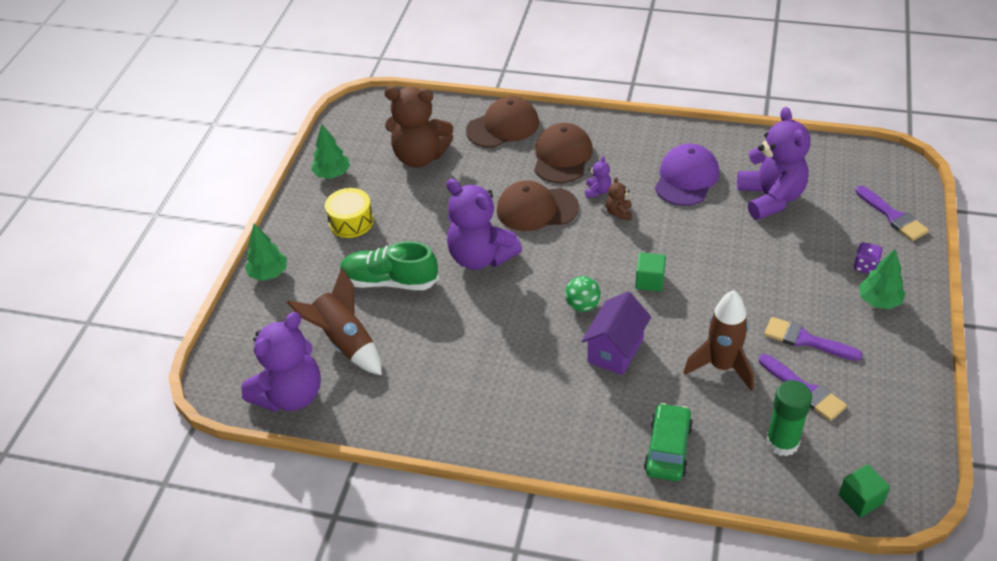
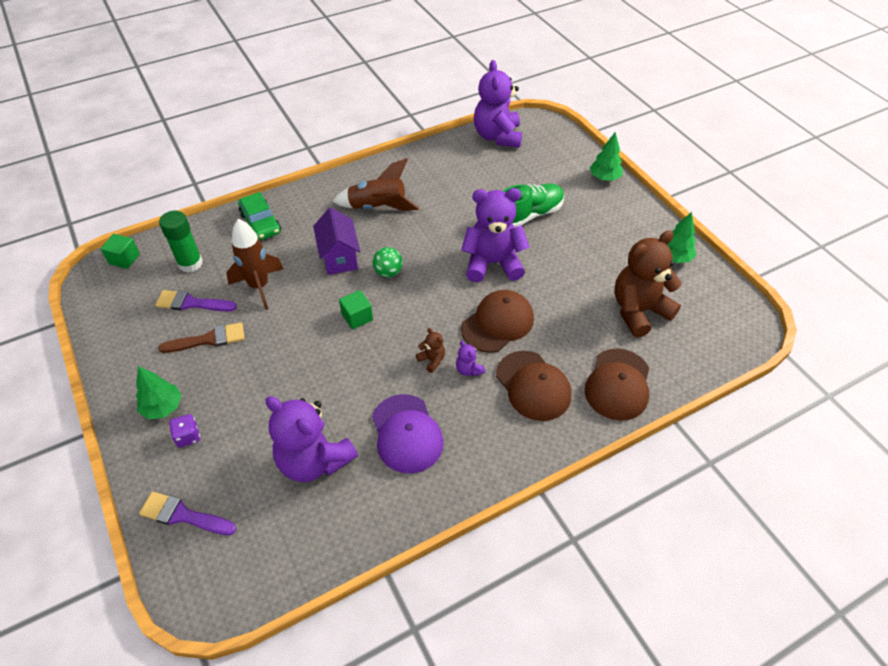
camera: 135 degrees right, 5 degrees up
brown rocket [287,268,382,375] -> brown rocket moved to [332,158,419,211]
yellow drum [325,188,374,238] -> none
purple brush [764,317,863,361] -> brown brush [158,322,245,353]

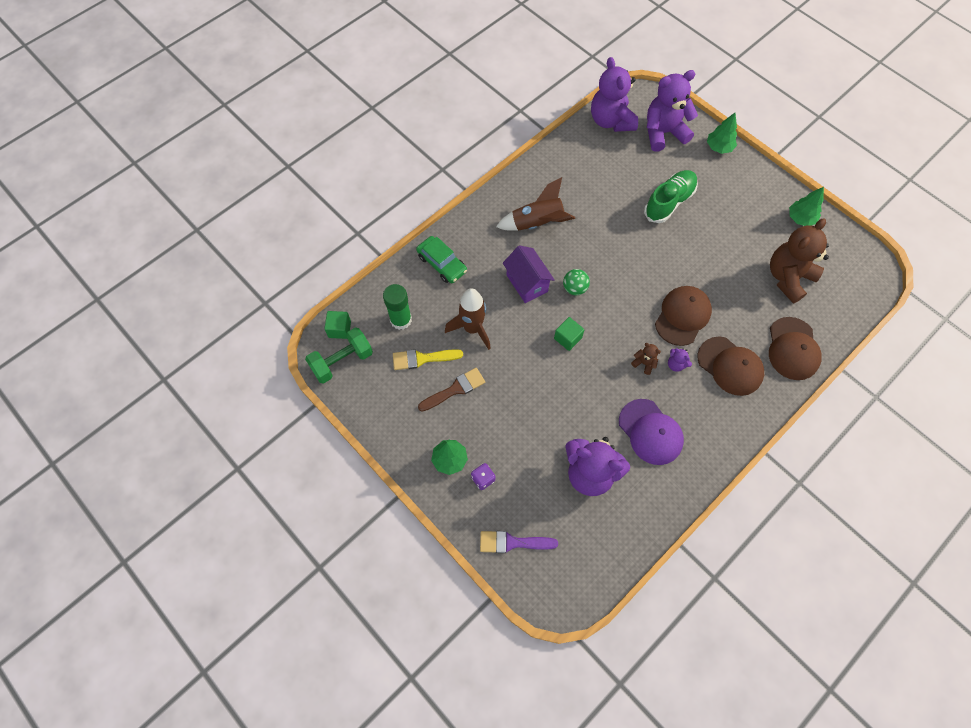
camera: 15 degrees left, 15 degrees up
purple brush [155,290,237,311] -> yellow brush [393,349,463,370]
purple teddy bear [461,188,530,282] -> purple teddy bear moved to [647,70,698,152]
none -> green dumbbell [305,327,373,384]

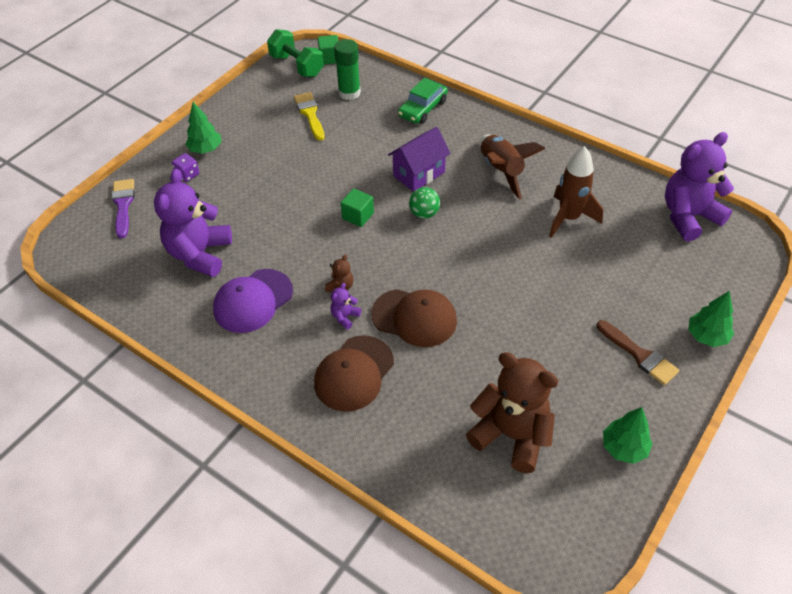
camera: 80 degrees right, 15 degrees down
brown brush [418,368,485,412] -> brown brush moved to [597,320,679,385]
brown rocket [445,288,491,350] -> brown rocket moved to [549,146,603,238]
green shoe [644,170,698,223] -> none
purple teddy bear [647,70,698,152] -> none
brown cap [769,317,821,380] -> none

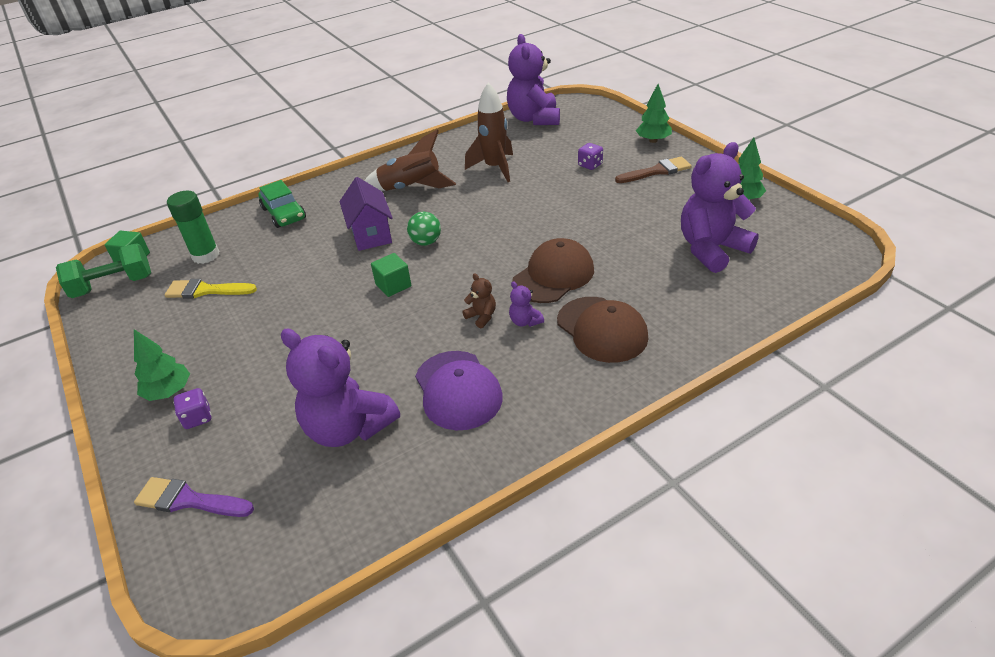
camera: 65 degrees left, 10 degrees down
brown teddy bear [466,352,558,473] -> purple teddy bear [681,142,759,273]
none -> purple dice [578,143,603,170]

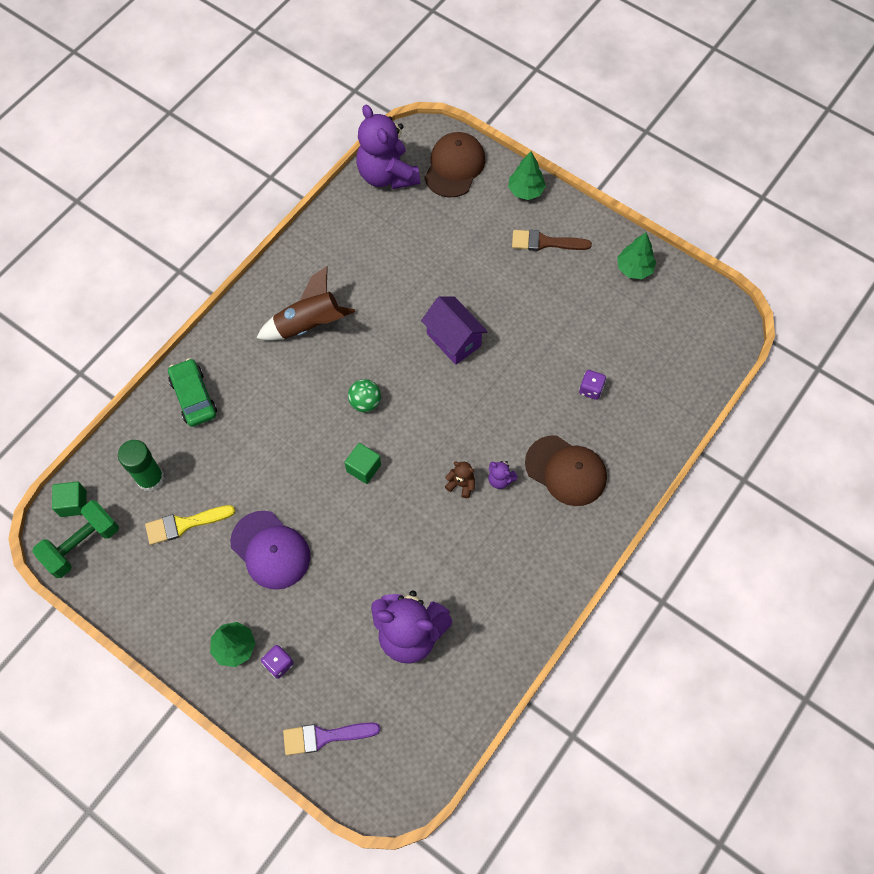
camera: 25 degrees left, 25 degrees up
green car [258,180,306,228] -> green car turned 150 degrees counterclockwise [168,358,217,427]
purple house [340,177,393,251] -> purple house moved to [421,297,488,365]
purple cap [415,351,503,430] -> purple cap moved to [230,511,310,590]
brown rocket [465,82,513,182] -> none
brown cap [512,238,594,303] -> brown cap moved to [424,132,485,197]
purple dice [578,143,603,170] -> purple dice moved to [579,370,606,400]
brown brush [615,157,692,183] -> brown brush turned 135 degrees counterclockwise [512,230,592,251]
purple teddy bear [681,142,759,273] -> none

